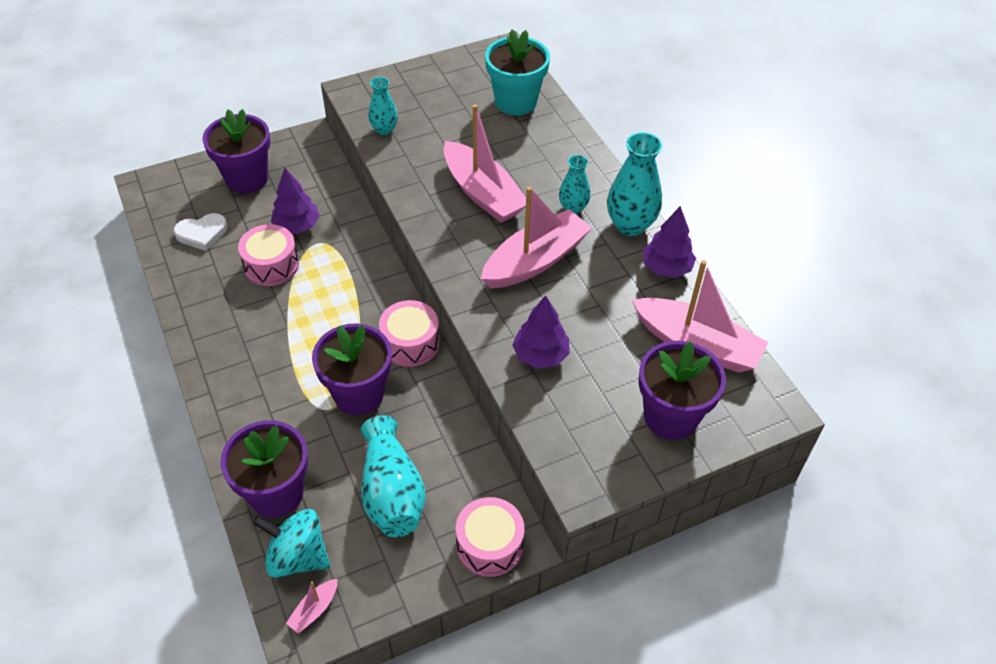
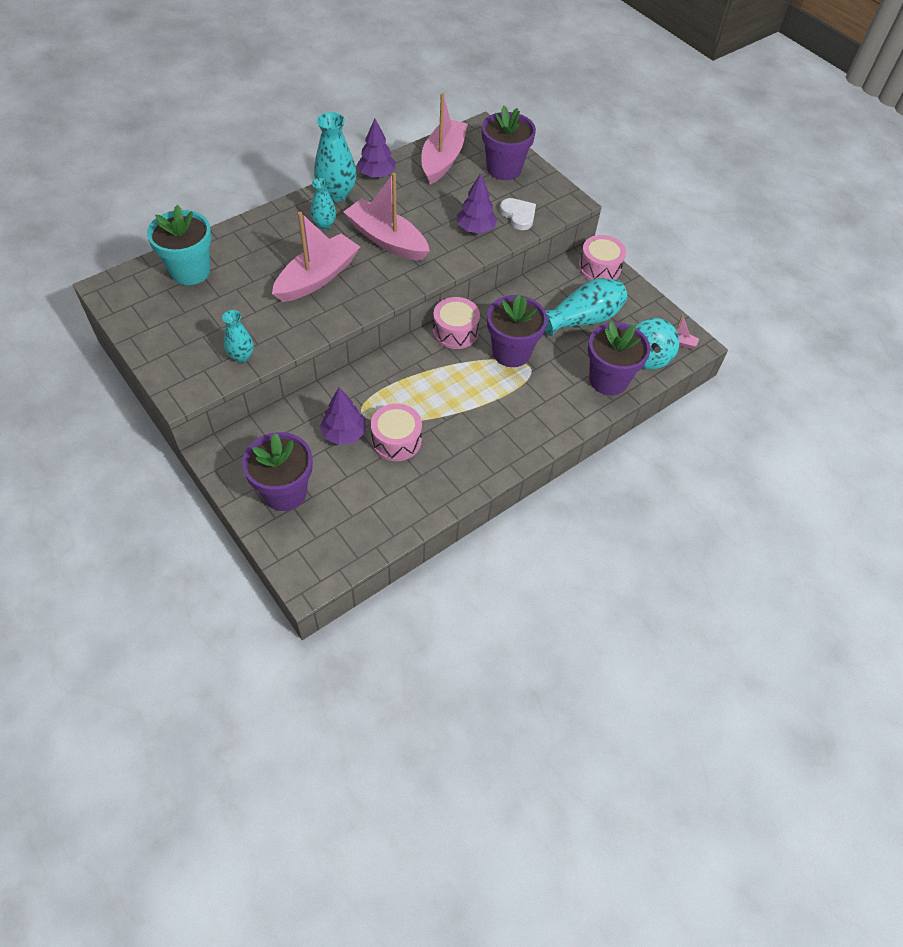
camera: 105 degrees left, 5 degrees up
white heart [174,213,228,251] -> white heart moved to [500,198,536,230]

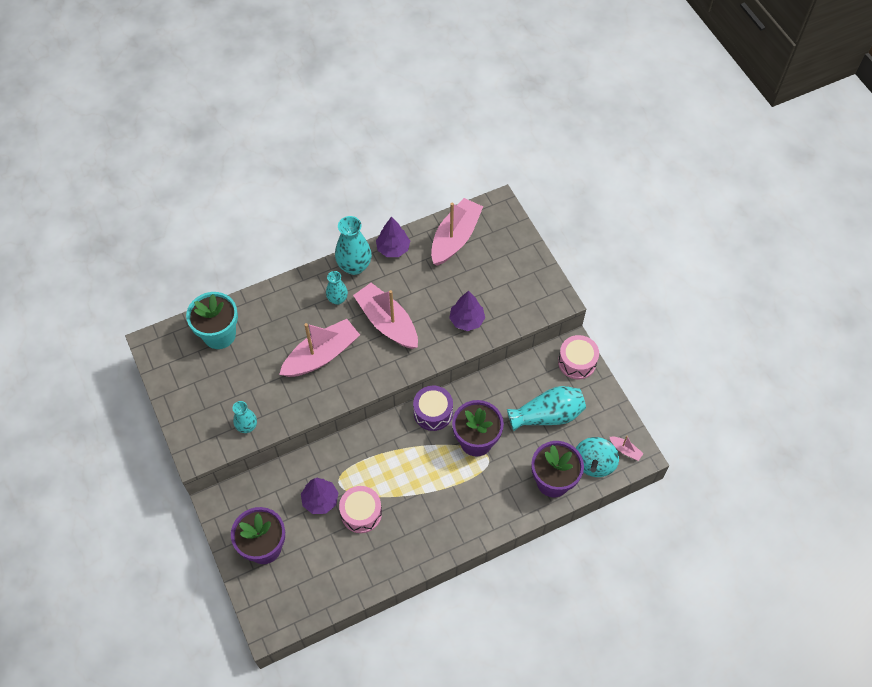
camera: 15 degrees right, 5 degrees up
pink drum [433,297,480,349] -> purple drum [413,386,453,431]
purple flower pot [482,106,536,180] -> none
white heart [500,198,536,230] -> none

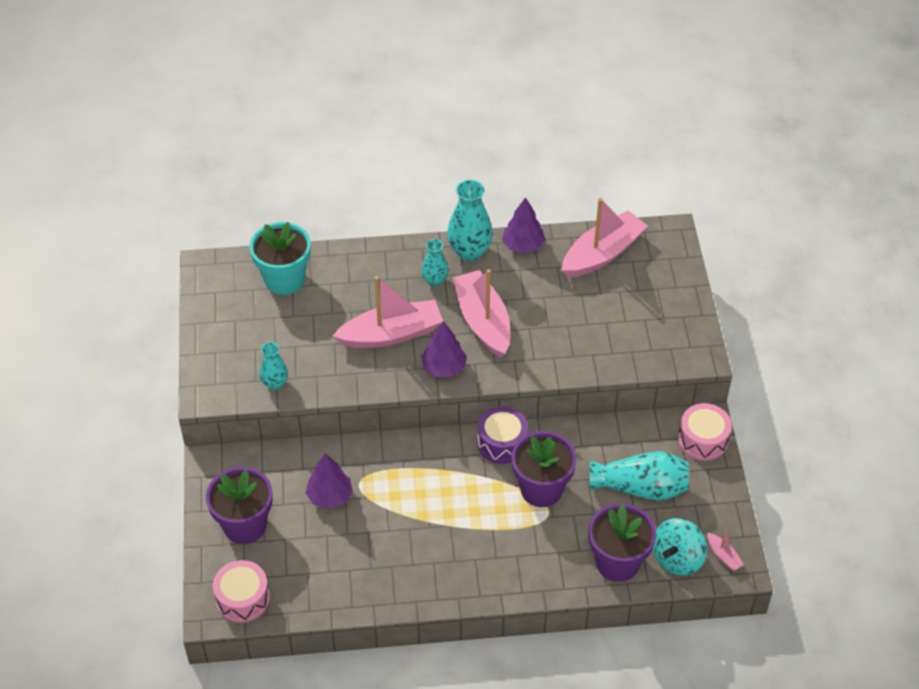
camera: 20 degrees right, 10 degrees down
pink drum [339,486,382,533] -> pink drum moved to [213,560,270,623]
purple tree [449,291,485,331] -> purple tree moved to [421,321,467,377]

